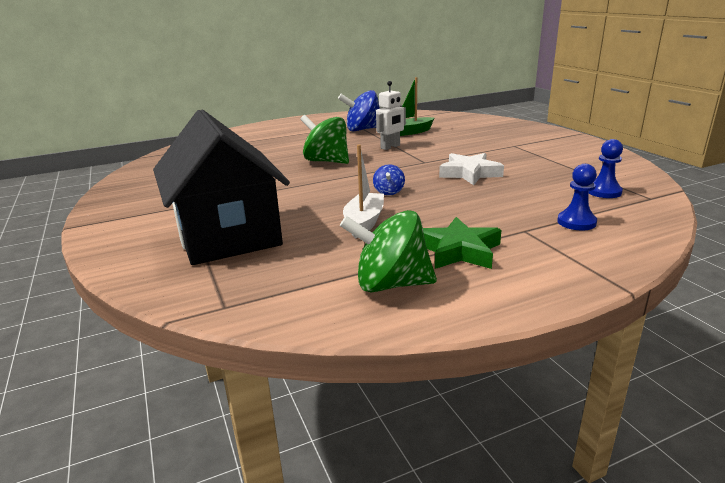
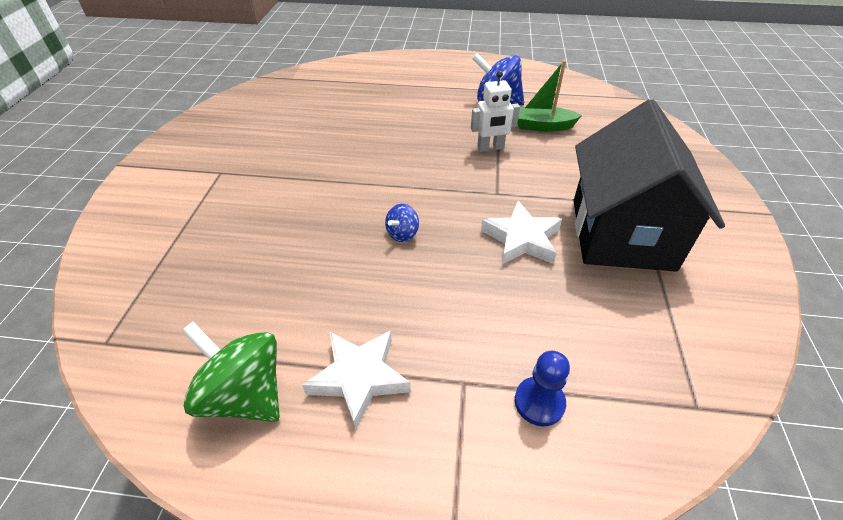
camera: 30 degrees right, 20 degrees up
black house [153,110,290,265] -> black house moved to [573,99,725,272]
green spinning top [300,115,349,164] -> none
white boat [343,145,384,239] -> none
green star [423,217,501,269] -> white star [302,330,411,430]
blue pawn [589,139,623,198] -> none

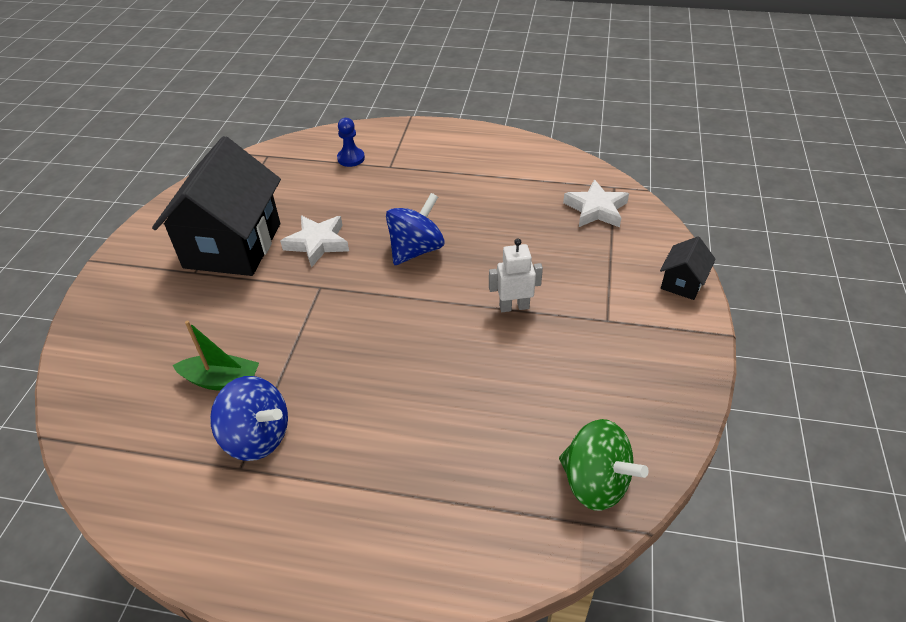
camera: 175 degrees left, 0 degrees up
green spinning top [182,322,280,422] -> green spinning top moved to [559,419,648,511]
white star [302,330,411,430] -> white star moved to [563,179,629,227]
blue spinning top [385,204,419,242] -> blue spinning top [386,193,445,265], size x2.01
white robot [471,71,520,152] -> white robot moved to [489,239,543,312]
none -> black house [660,236,716,300]

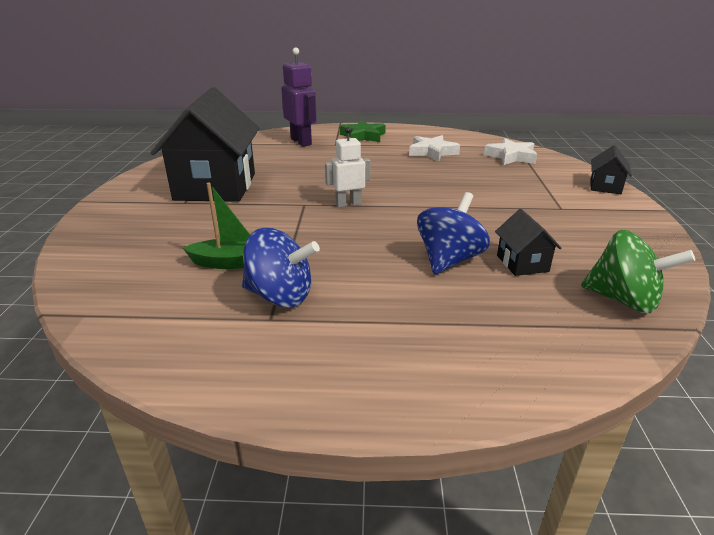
camera: 10 degrees left, 15 degrees down
white star [280,215,349,268] -> white star moved to [409,135,460,162]
blue pawn [337,118,365,167] -> purple robot [281,48,317,146]
blue spinning top [386,193,445,265] -> blue spinning top moved to [417,192,490,274]
white robot [489,239,543,312] -> white robot moved to [325,127,371,207]
none -> green star [340,120,386,142]
none -> black house [495,209,562,276]

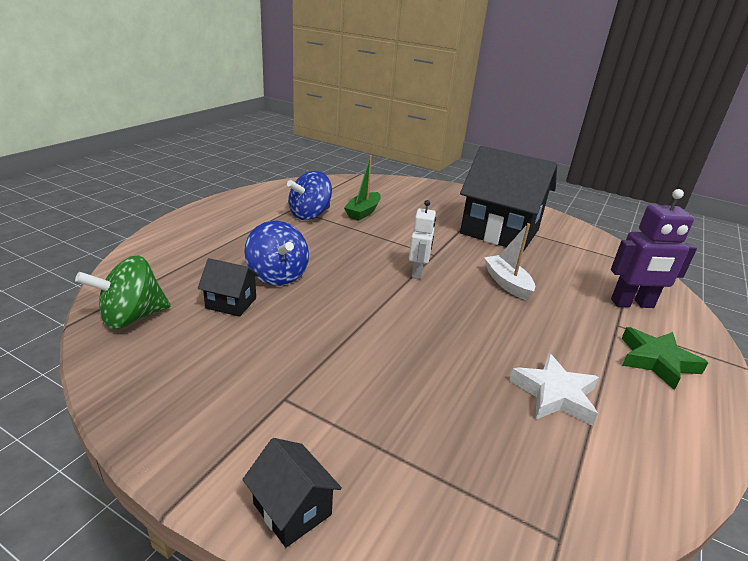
camera: 115 degrees right, 0 degrees up
white star [484,138,537,165] -> none
none -> white boat [484,223,535,300]

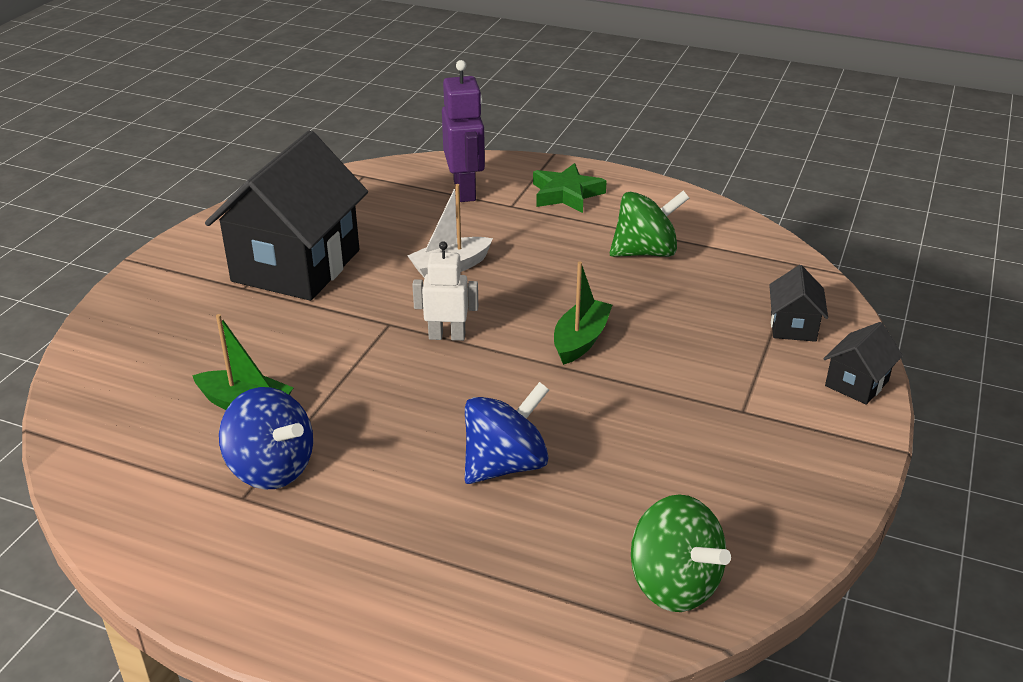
camera: 95 degrees left, 5 degrees up
black house [198,258,260,317] -> black house moved to [769,265,828,342]
white star [509,353,599,426] -> green spinning top [610,191,689,257]
none -> green boat [554,262,612,365]

